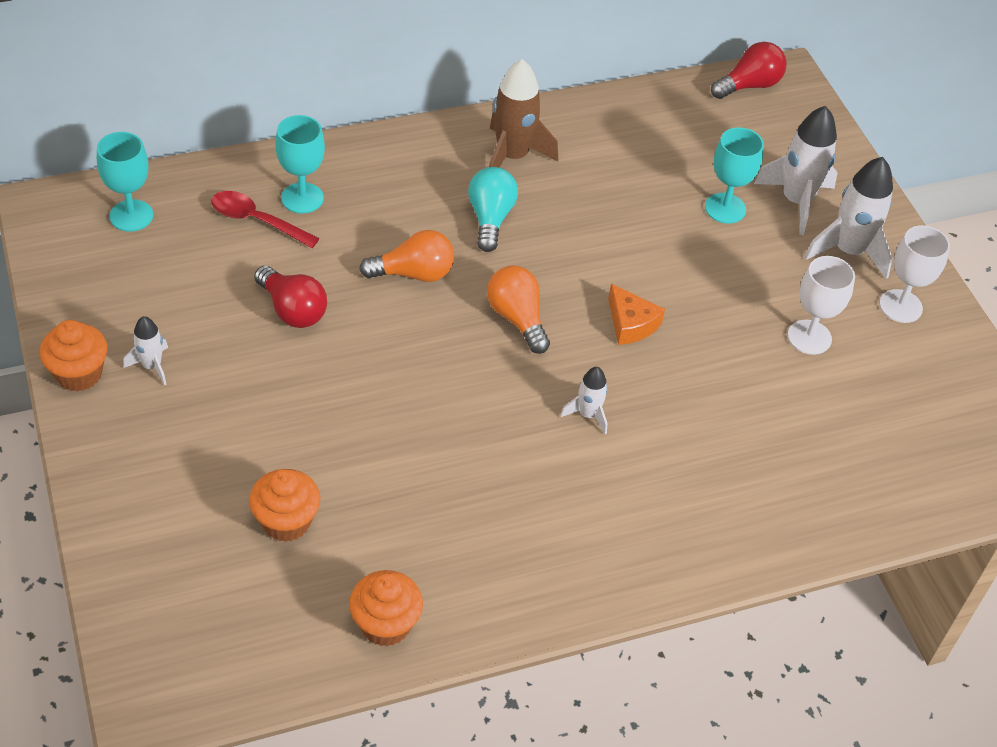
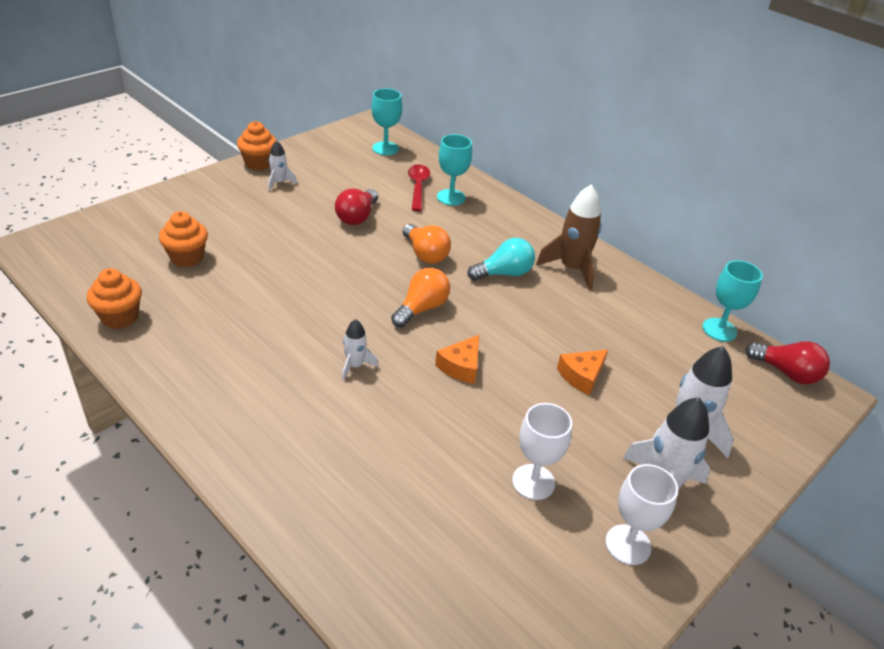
camera: 65 degrees right, 10 degrees down
turquoise goblet [705,127,764,224] -> turquoise goblet moved to [702,260,763,342]
none -> orange cheese [557,350,608,395]

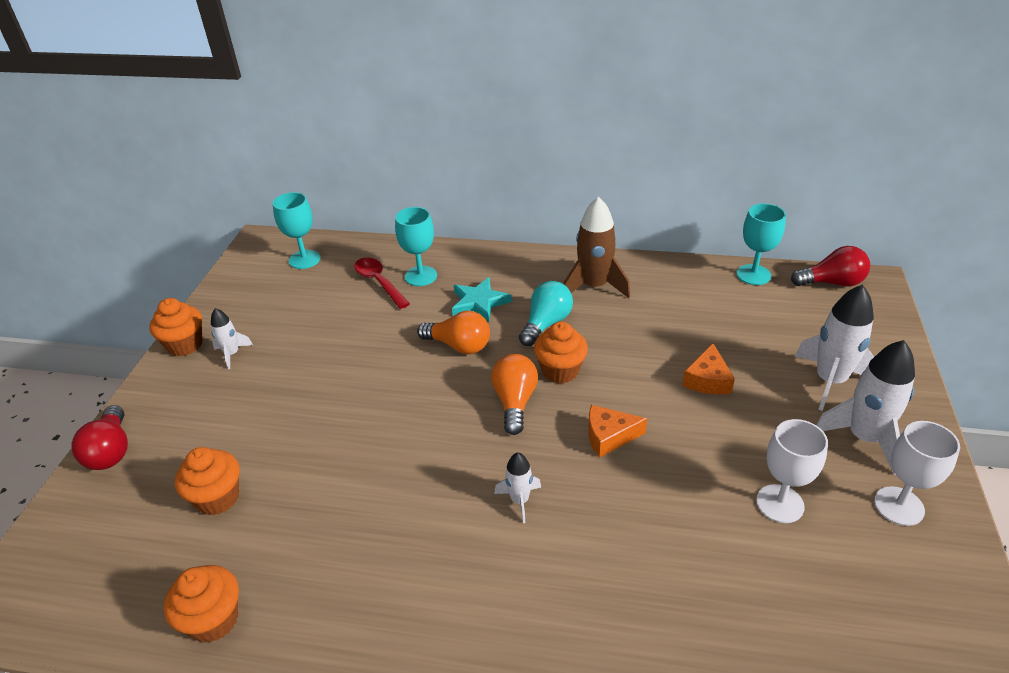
camera: 30 degrees left, 0 degrees up
red light bulb [335,189,378,225] -> red light bulb moved to [71,405,128,470]
orange cheese [435,335,479,384] -> orange cheese turned 90 degrees clockwise [588,405,647,458]
none -> turquoise star [452,277,512,322]
none -> orange cupcake [534,321,588,384]

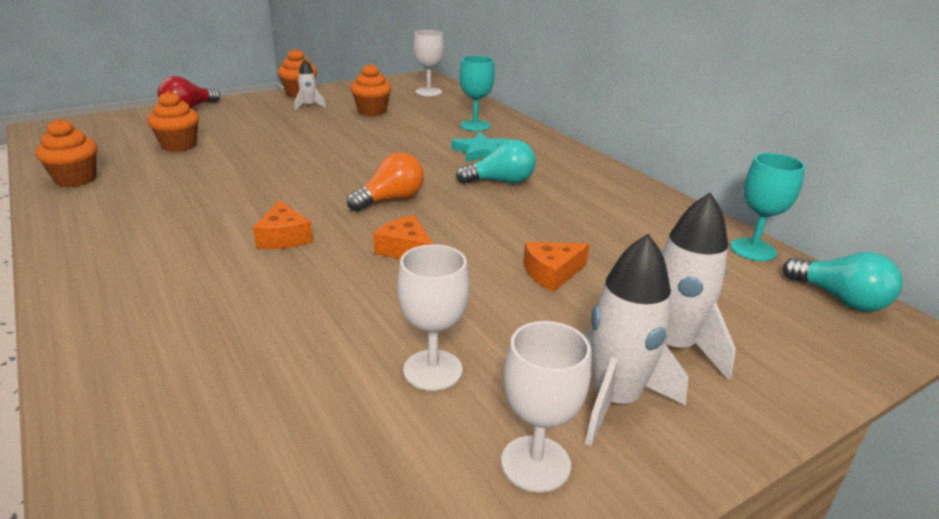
camera: 45 degrees right, 10 degrees down
turquoise goblet [273,192,320,269] -> white goblet [414,30,444,96]
red spoon [355,257,410,309] -> none
orange light bulb [417,311,490,354] -> none
white rocket [494,453,541,523] -> orange cheese [253,200,313,249]
orange cupcake [534,321,588,384] -> orange cupcake moved to [351,64,392,116]
brown rocket [564,197,630,298] -> none
red light bulb [791,246,870,287] -> turquoise light bulb [783,252,903,312]

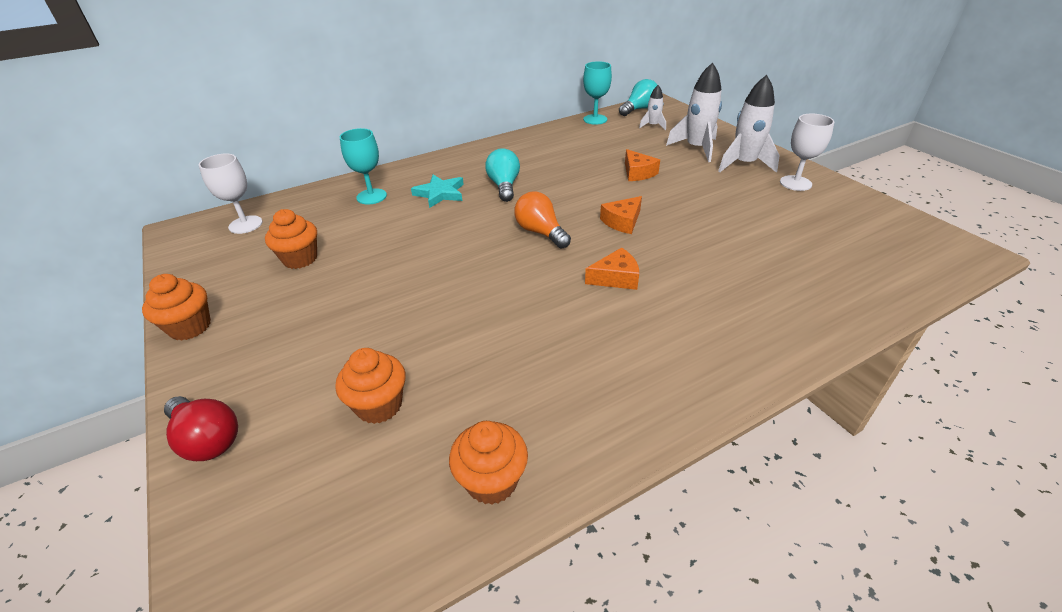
camera: 85 degrees left, 10 degrees up
white rocket [295,59,326,110] -> white rocket moved to [639,85,666,130]
white goblet [397,244,469,391] -> none

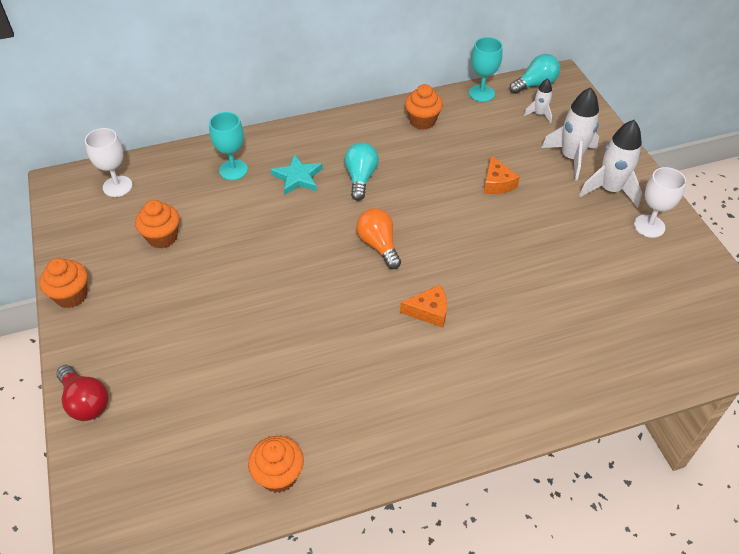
camera: 10 degrees right, 10 degrees up
orange cupcake [335,348,406,424] -> orange cupcake moved to [405,84,443,130]
orange cheese [600,196,642,234] -> none

